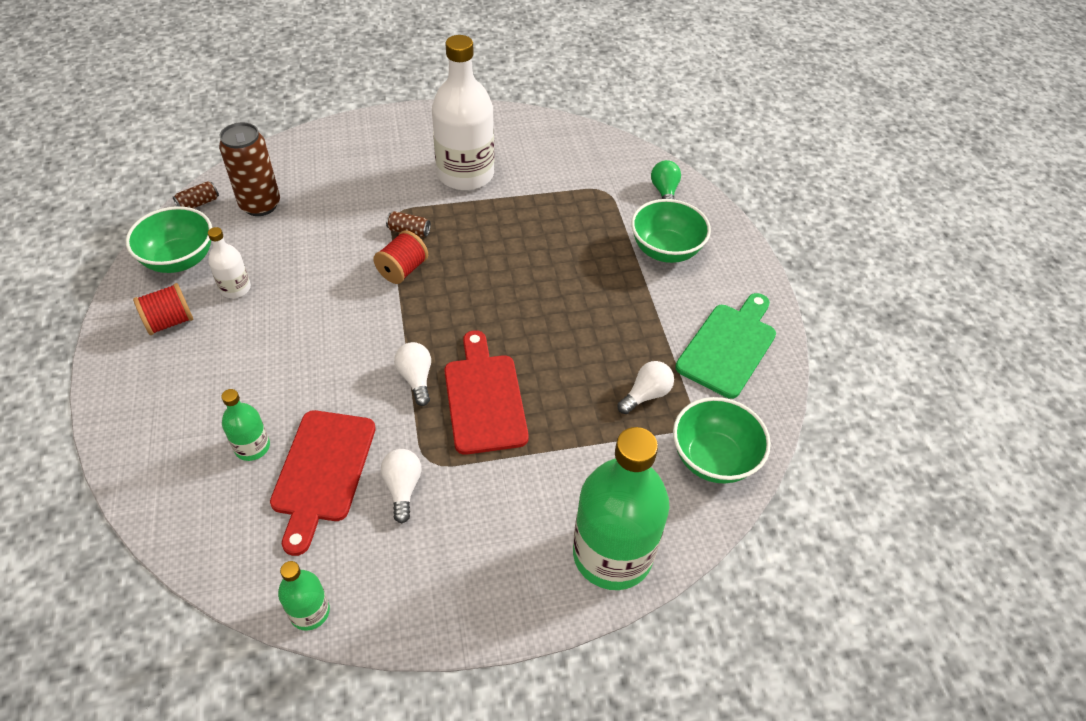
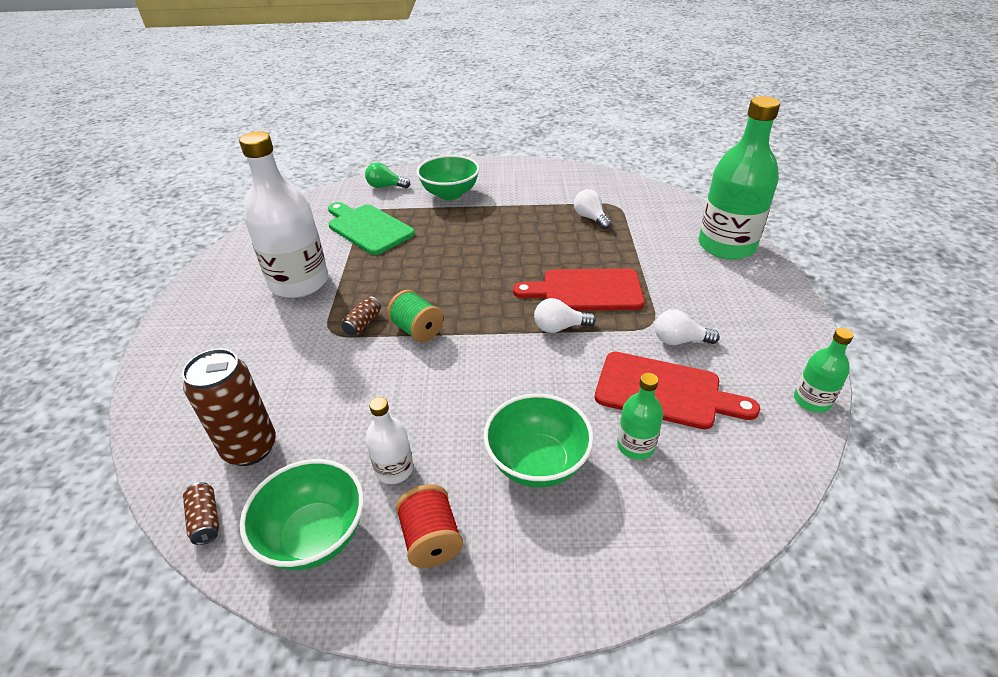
camera: 75 degrees left, 10 degrees down
red spool [373,230,428,284] -> green spool [387,290,443,343]
green bowl [673,397,771,483] -> green bowl moved to [483,394,594,488]
green cutting board [675,293,776,399] -> green cutting board moved to [328,202,415,255]

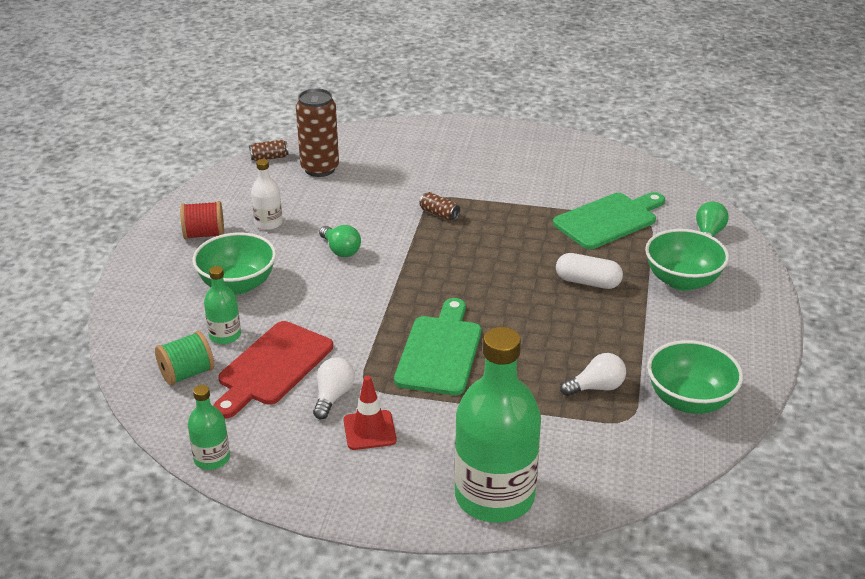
camera: 100 degrees right, 5 degrees down
white bottle [239,131,328,298] -> none
green bowl [240,459,364,570] -> green bowl moved to [647,340,743,414]
green spool [387,290,443,343] -> green spool moved to [155,331,214,386]
red cutting board [513,268,645,311] -> green cutting board [394,298,481,395]
white light bulb [534,298,596,333] -> none
none -> green light bulb [319,225,361,257]
none -> red traffic cone [344,376,397,450]
none -> white capsule [556,253,623,289]

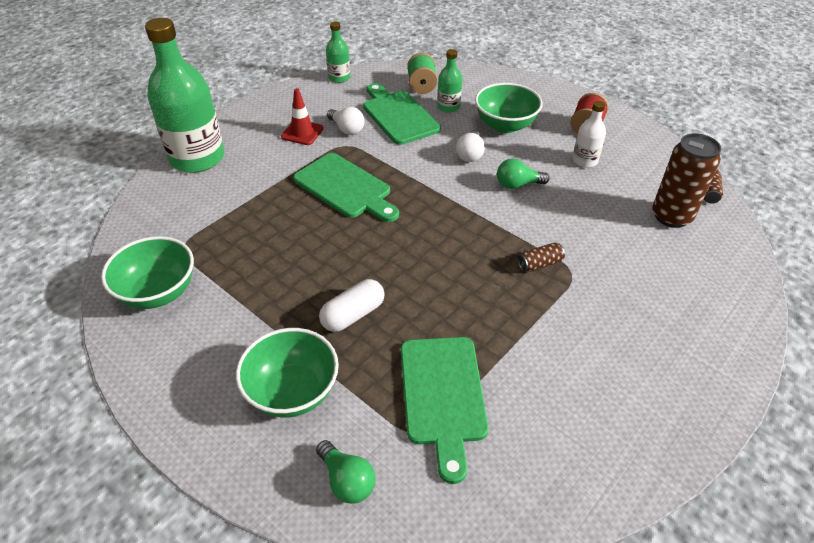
camera: 120 degrees right, 10 degrees up
red cutting board [213,321,333,418] -> green cutting board [363,83,441,145]
white light bulb [560,353,626,396] -> white light bulb moved to [456,130,485,162]

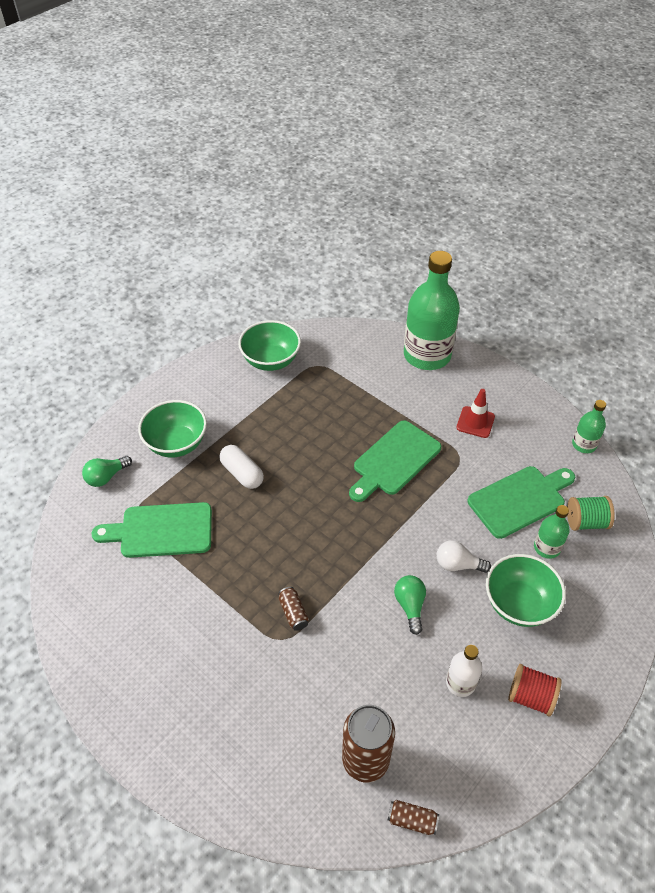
camera: 90 degrees right, 5 degrees up
white light bulb [327,107,365,135] -> none

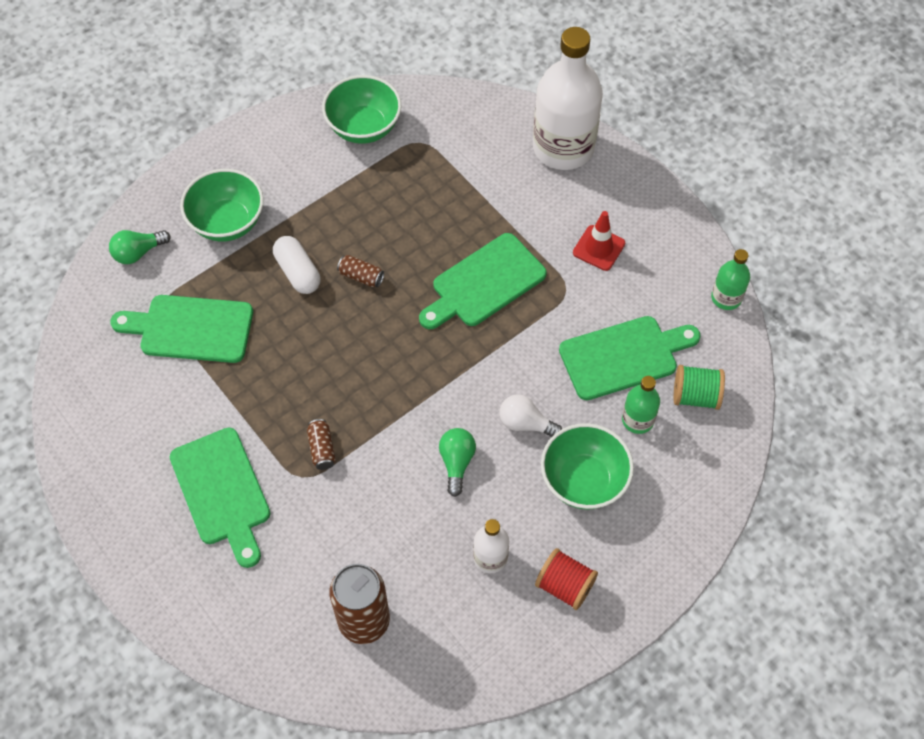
camera: 10 degrees right, 10 degrees up
brown can [388,800,439,835] -> brown can moved to [337,255,384,287]
green bottle [404,251,460,370] -> white bottle [533,27,603,170]
none -> green cutting board [170,428,270,568]

